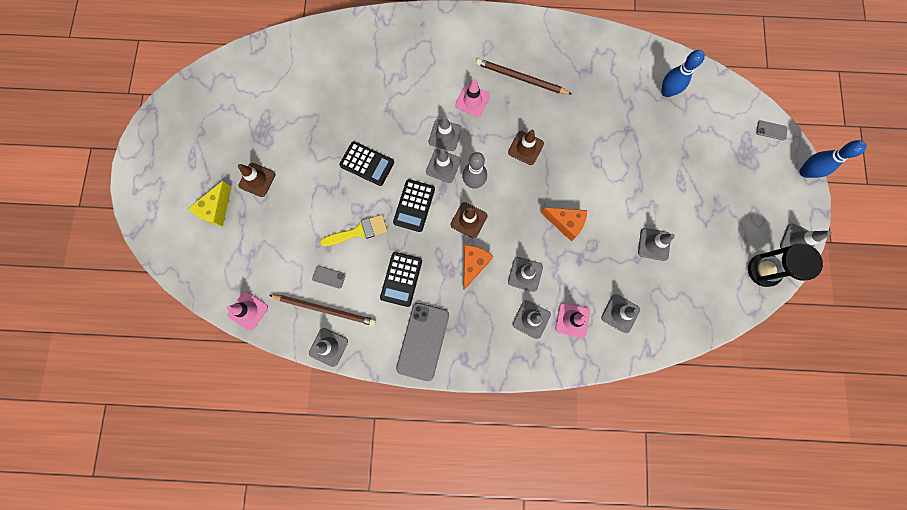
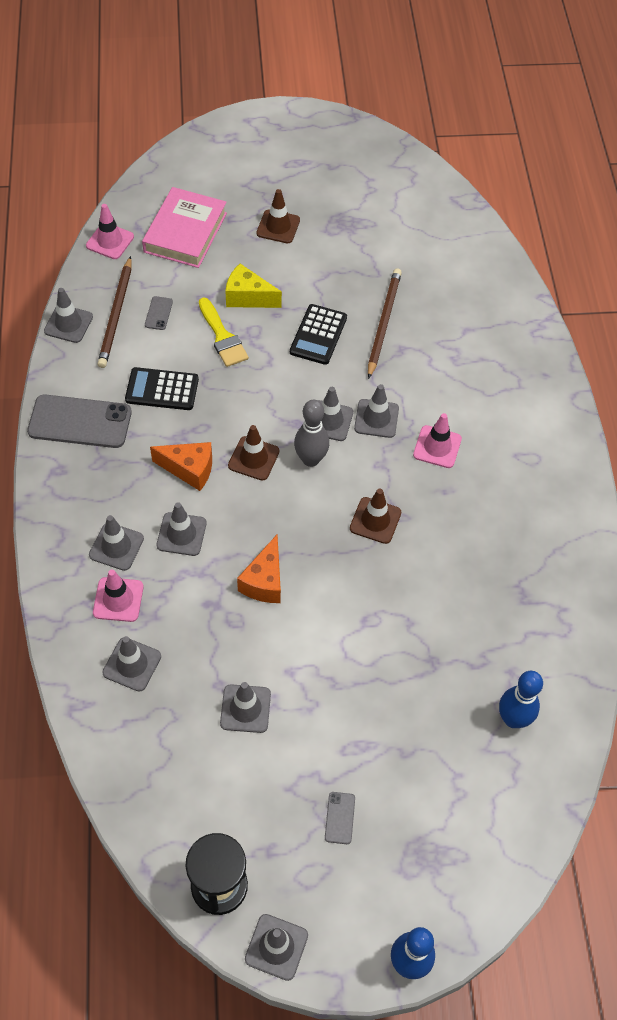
camera: 80 degrees right, 20 degrees down
yellow cheese [188,181,232,227] -> yellow cheese moved to [225,263,282,308]
black calculator [393,179,435,232] -> none
brown pencil [476,58,572,95] -> brown pencil moved to [368,269,402,379]
grey phone [757,121,788,140] -> grey phone moved to [325,792,355,844]
none -> pink book [142,187,227,268]

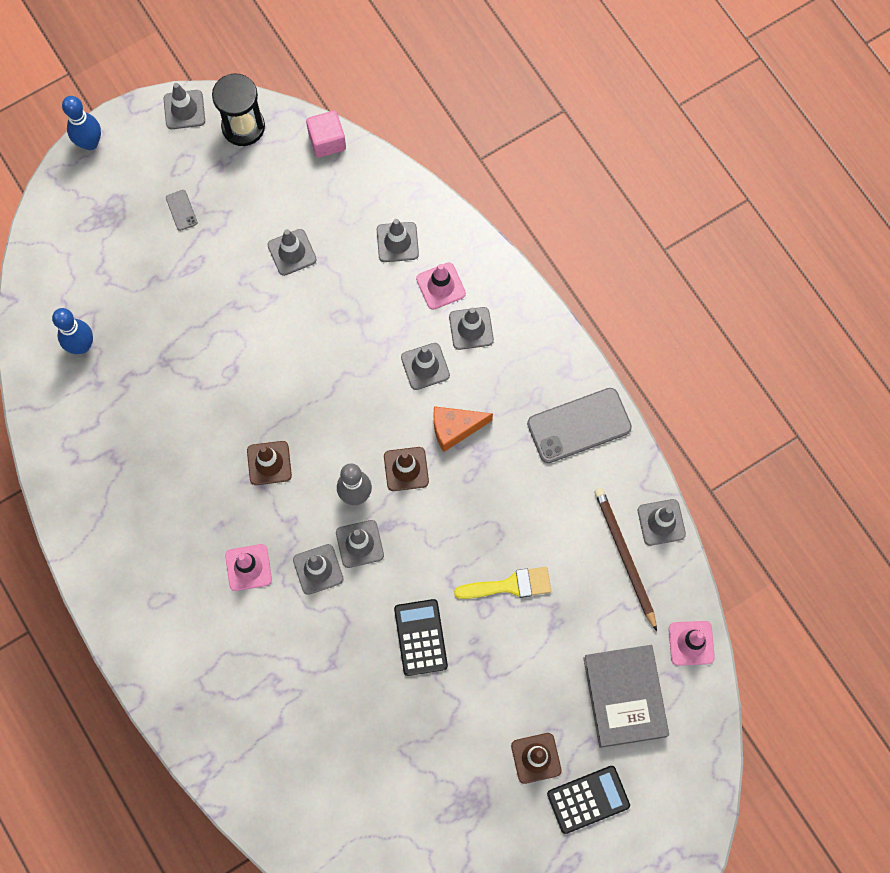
camera: 155 degrees right, 15 degrees up
black calculator [125,367,199,410] -> black calculator moved to [547,766,630,834]
pink book [142,187,227,268] -> grey book [583,645,669,748]
grey phone [145,296,173,330] -> none
yellow brush [199,297,249,367] -> yellow brush turned 135 degrees clockwise [454,567,551,599]
yellow cheese [225,263,282,308] -> none
orange cheese [237,535,281,603] -> none
brown pencil [368,269,402,379] -> none
none -> pink cube [306,111,346,158]

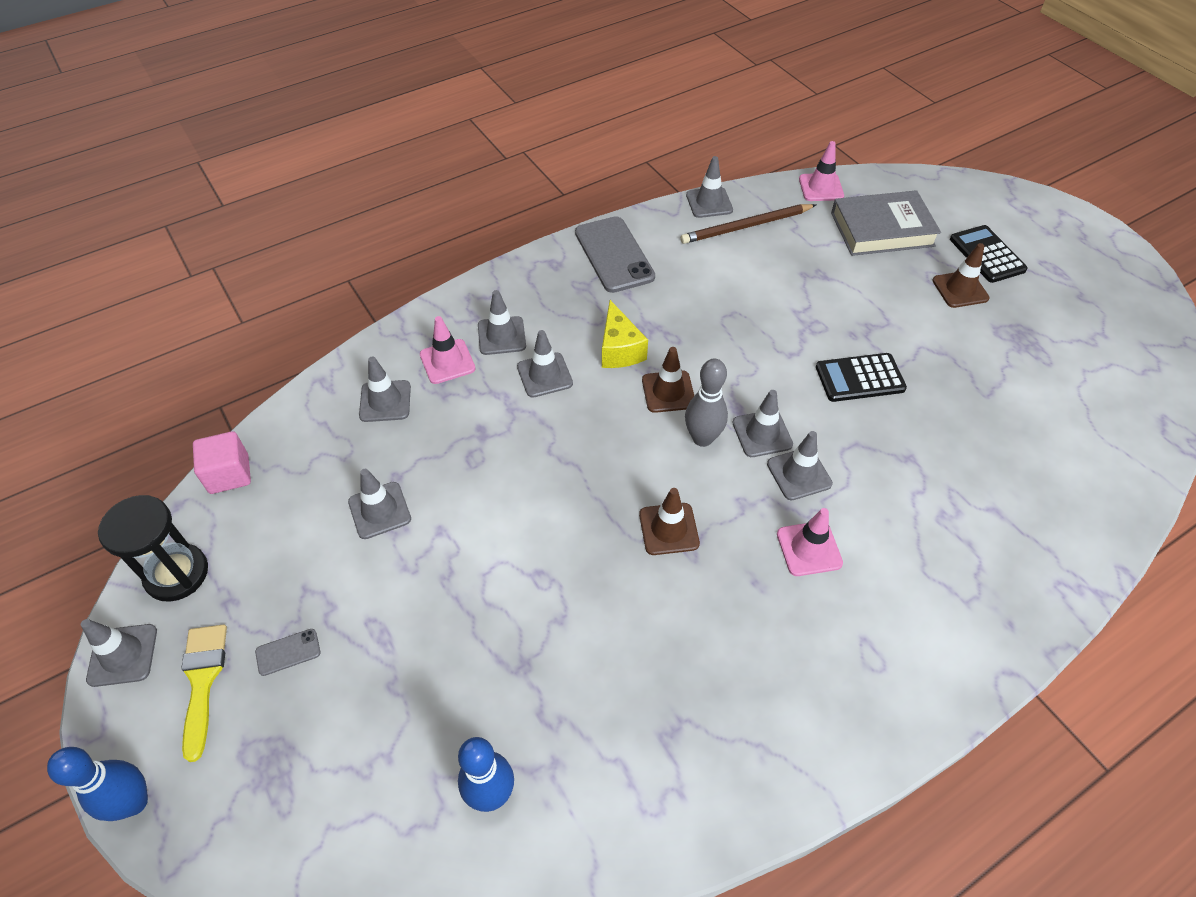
camera: 90 degrees left, 20 degrees down
orange cheese [434,406,493,452] -> yellow cheese [602,300,648,368]
yellow brush [454,567,551,599] -> yellow brush moved to [181,625,227,762]

